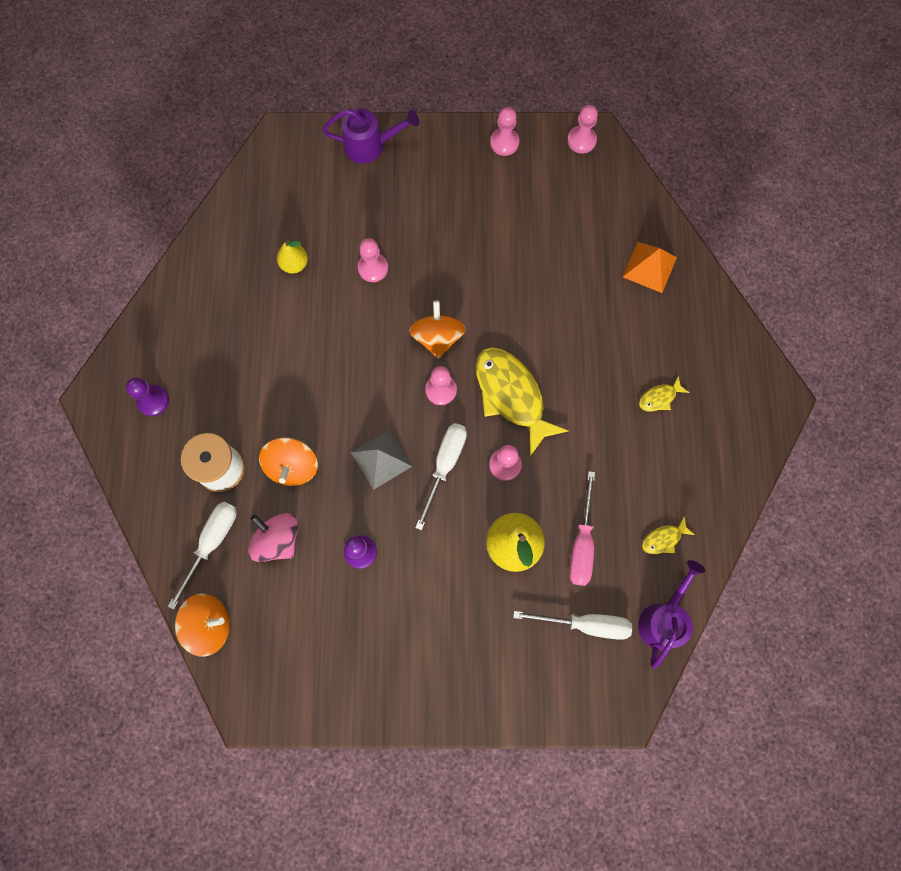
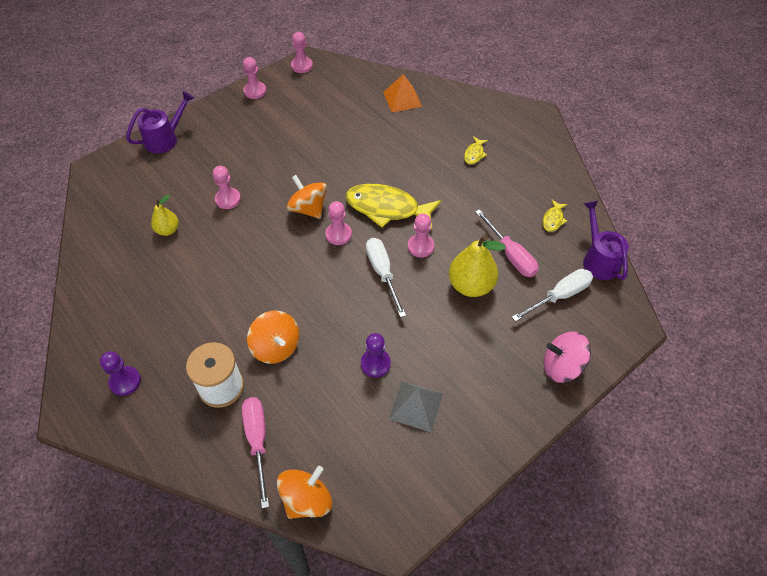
camera: 40 degrees left, 20 degrees down
white screwdriver [168,502,237,610] -> pink screwdriver [242,397,269,509]
pink spinning top [248,513,298,562] -> pink spinning top moved to [544,331,591,383]
grey pyramid [351,430,412,490] -> grey pyramid moved to [389,381,443,432]

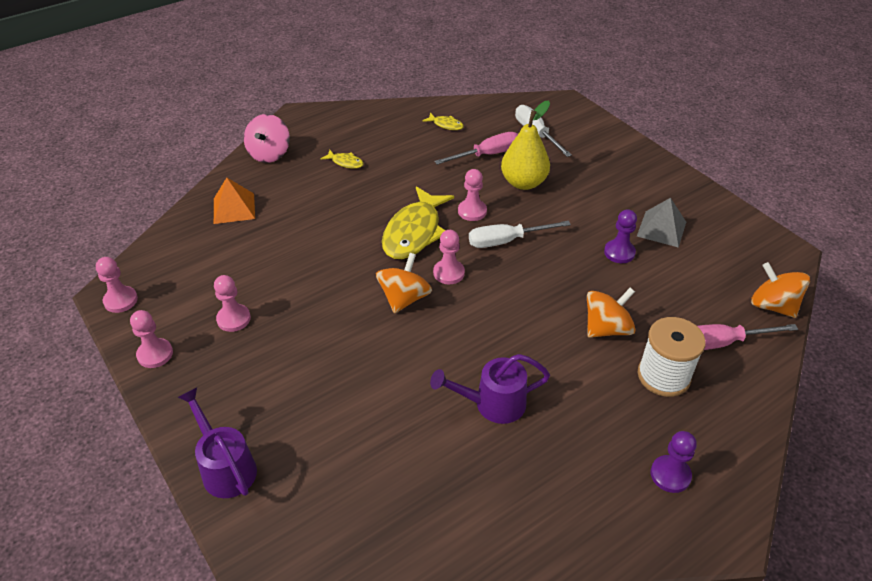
camera: 85 degrees left, 10 degrees down
yellow pear [151,195,179,236] -> none
pink pawn [213,166,241,209] -> pink pawn moved to [214,275,251,332]
orange spinning top [287,175,327,219] -> orange spinning top turned 150 degrees clockwise [376,253,432,314]
pink spinning top [544,331,591,383] -> pink spinning top moved to [244,114,290,163]
purple watering can [583,201,629,280] -> purple watering can moved to [430,354,550,424]

